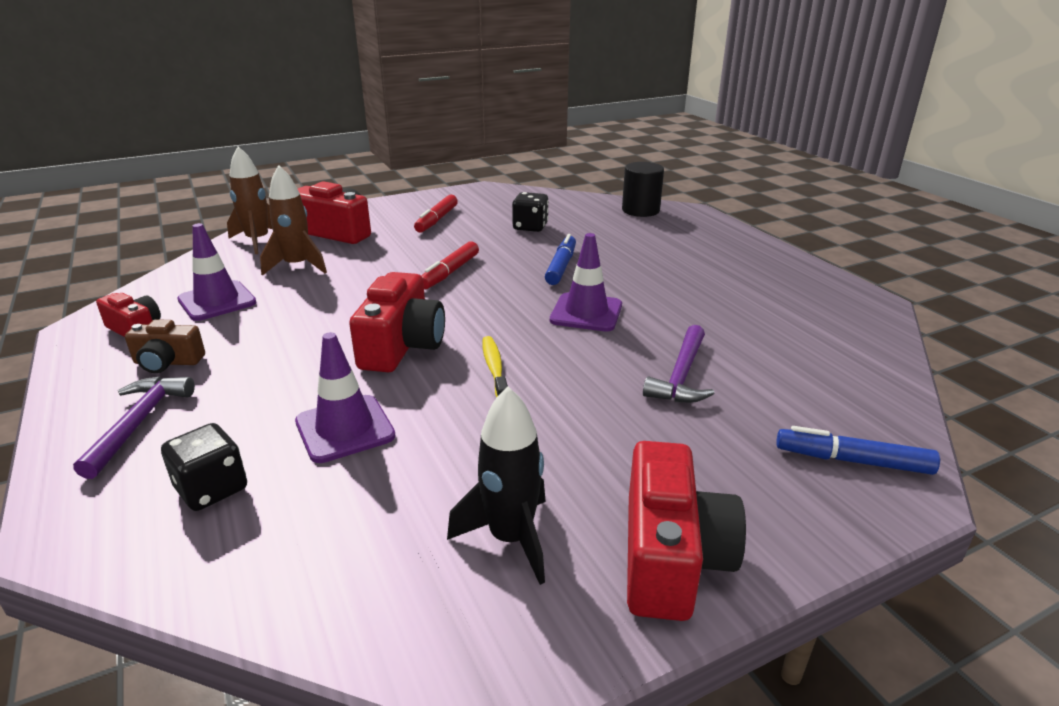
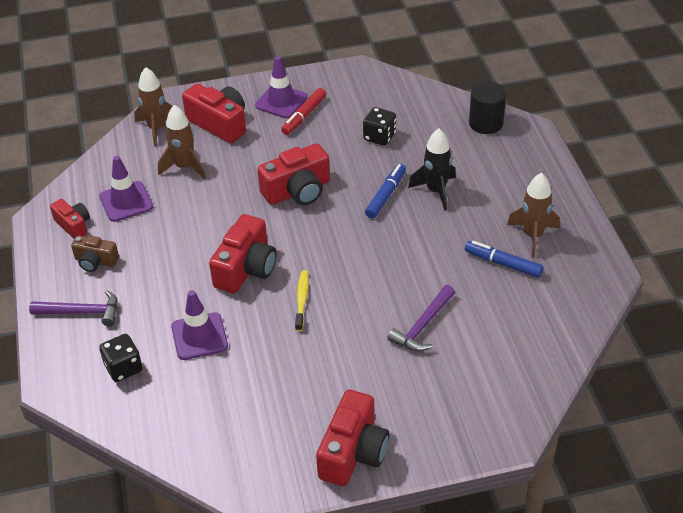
camera: 15 degrees right, 15 degrees up
purple hammer [73,377,195,479] -> purple hammer turned 75 degrees clockwise [29,290,118,326]
red marker [422,241,479,289] -> red camera [257,143,330,205]
black rocket [447,387,546,585] -> black rocket moved to [408,128,456,211]
purple traffic cone [550,233,622,331] -> purple traffic cone moved to [255,56,308,118]
blue marker [776,426,940,475] -> blue marker moved to [465,241,544,278]
none -> brown rocket [507,172,560,258]

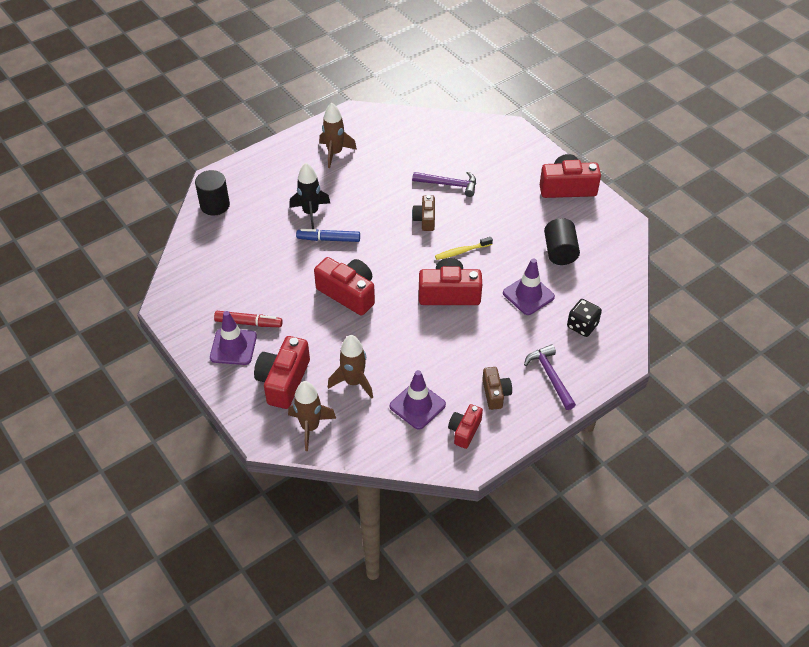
camera: 115 degrees left, 5 degrees up
black dice [363,107,396,146] -> none
blue marker [465,241,544,278] -> none
none -> brown camera [412,195,435,231]
none -> black cylinder [544,218,580,265]

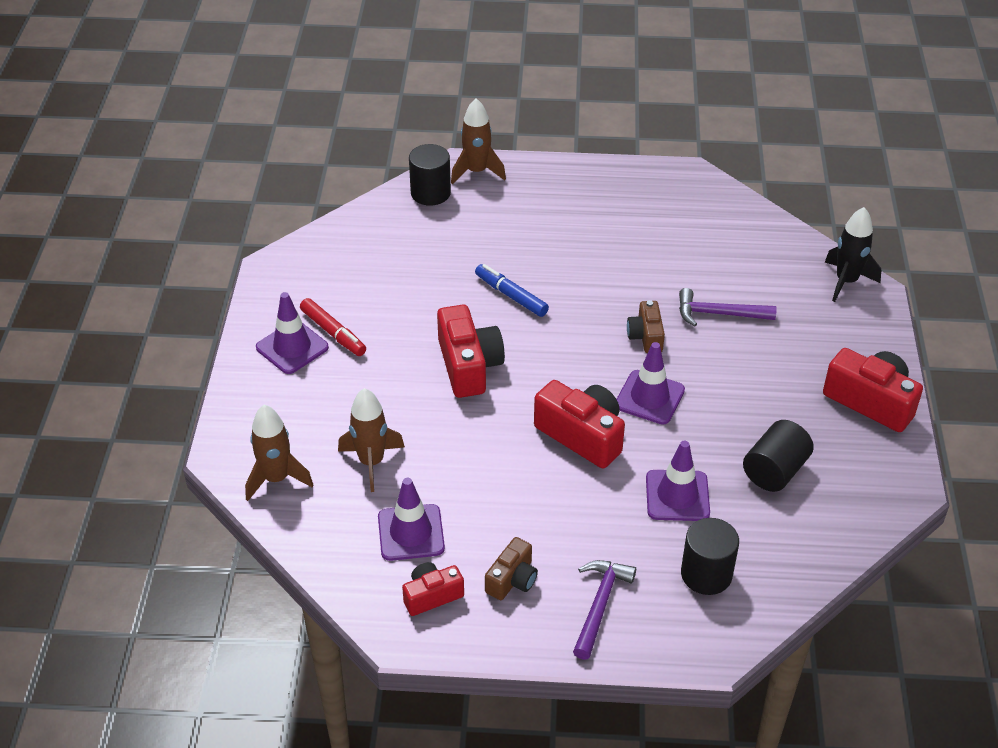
camera: 40 degrees right, 5 degrees down
red camera [254,336,310,409] -> none
black rocket [289,163,330,229] -> black rocket moved to [825,207,881,302]
brown rocket [319,103,357,168] -> brown rocket moved to [451,98,506,184]
purple hammer [412,171,476,197] -> purple hammer turned 135 degrees clockwise [679,288,777,326]
brown camera [412,195,435,231] -> brown camera turned 45 degrees counterclockwise [627,300,665,353]
yellow toothbrush [435,237,493,260] -> purple traffic cone [616,342,685,425]
black dice [567,299,602,337] -> black cylinder [681,518,739,595]

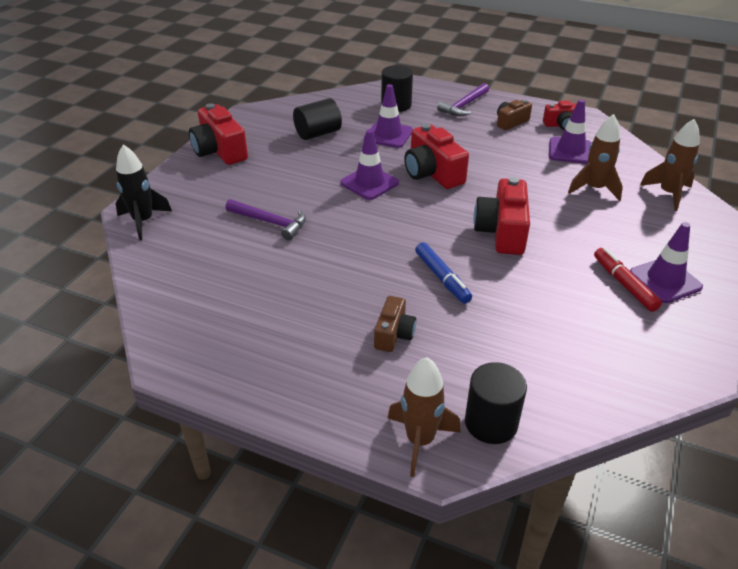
camera: 160 degrees left, 5 degrees down
brown camera [627,300,665,353] -> brown camera moved to [374,296,416,352]

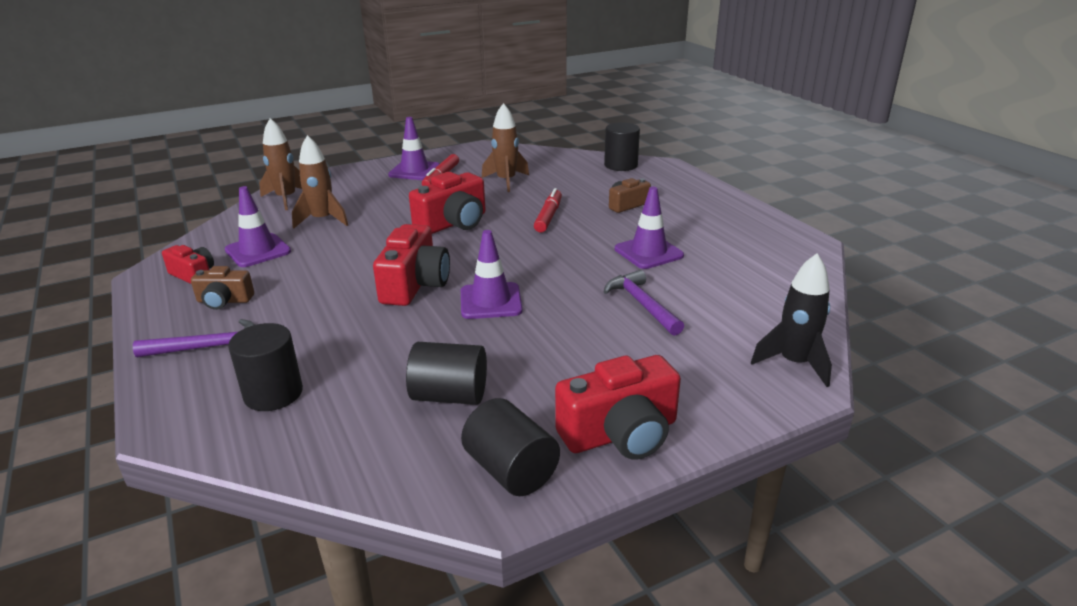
camera: 140 degrees left, 10 degrees down
red camera [189,103,248,165] -> red camera turned 60 degrees clockwise [555,355,681,460]
purple traffic cone [364,84,413,148] -> purple traffic cone moved to [615,187,684,269]
brown rocket [388,357,461,477] -> brown rocket moved to [482,103,529,192]
blue marker [415,242,472,304] -> red marker [534,188,562,233]
none -> black cylinder [461,398,560,496]

